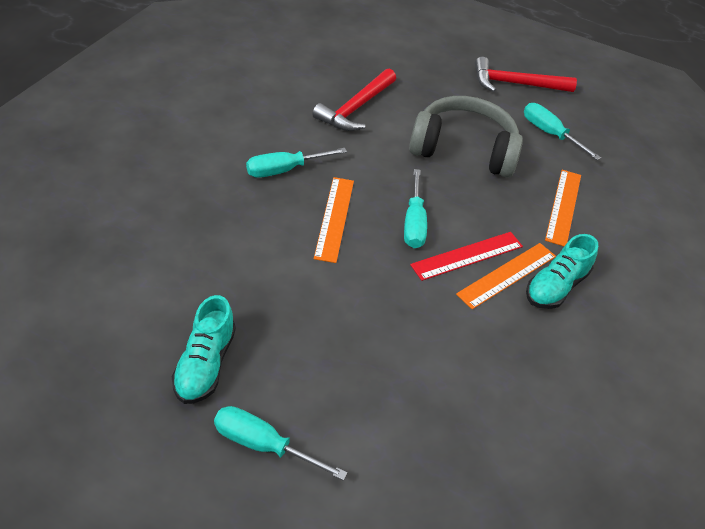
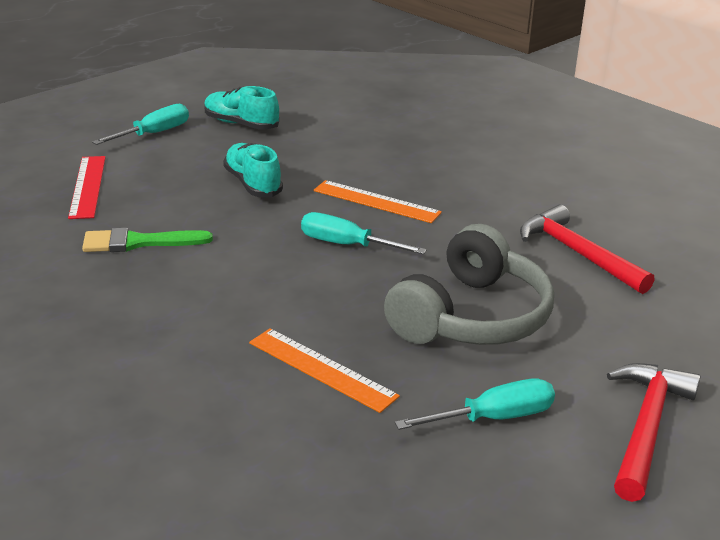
camera: 115 degrees right, 15 degrees down
turquoise screwdriver [246,148,347,178] -> none
red ruler [410,232,523,281] -> red ruler moved to [68,156,106,219]
orange ruler [456,243,556,309] -> none
turquoise shoe [526,234,598,309] -> turquoise shoe moved to [223,143,283,197]
none -> green brush [82,228,213,252]

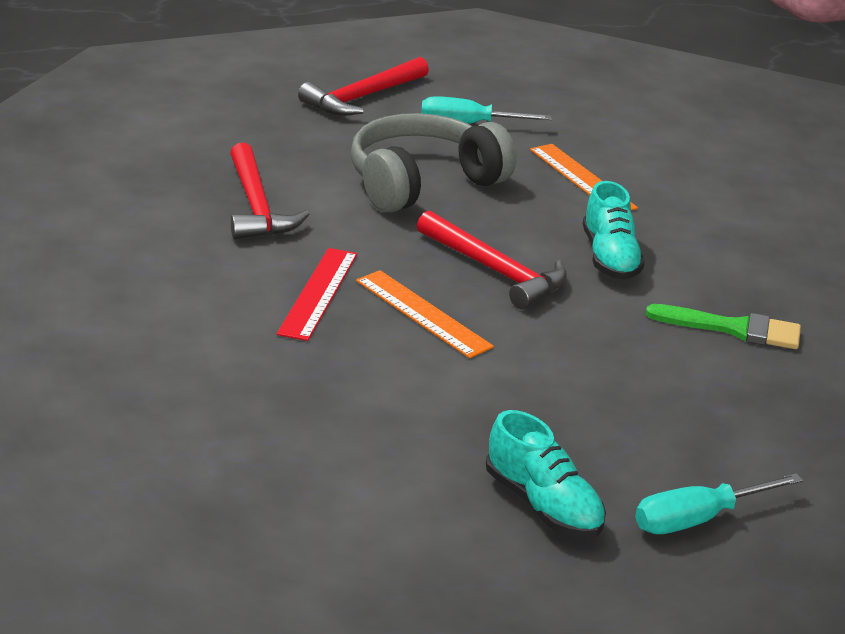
camera: 160 degrees left, 0 degrees up
red ruler [68,156,106,219] -> red ruler moved to [277,248,357,341]
turquoise shoe [223,143,283,197] -> turquoise shoe moved to [583,181,645,280]
turquoise screwdriver [301,212,427,254] -> red hammer [417,211,567,309]

